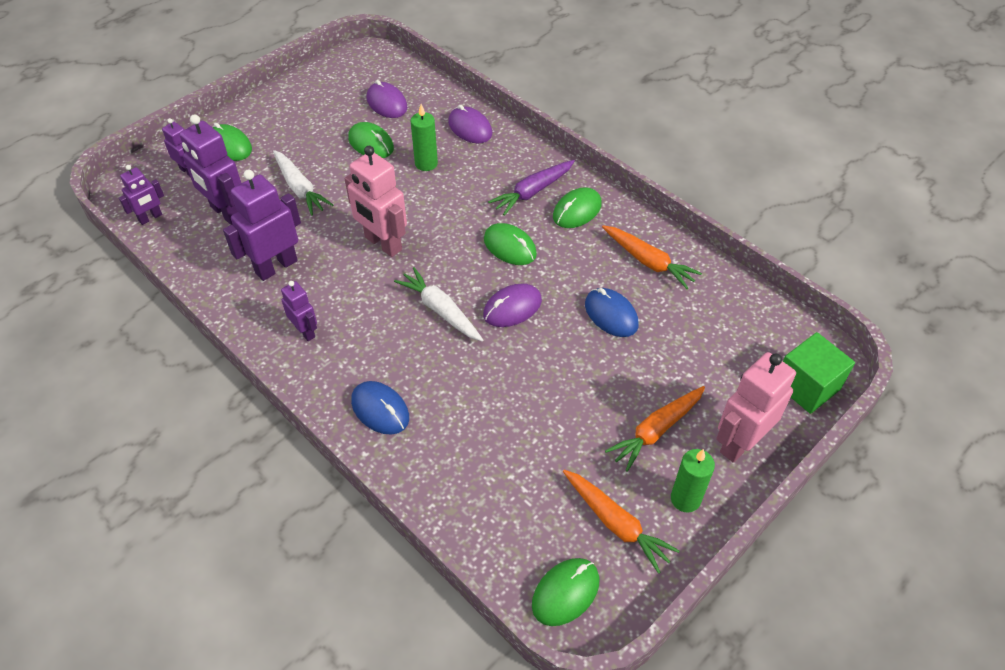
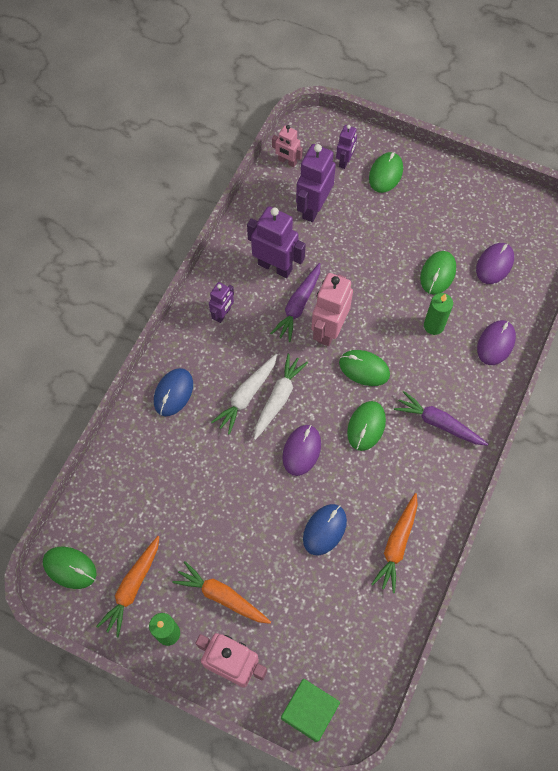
camera: 70 degrees right, 15 degrees up
purple robot [119,165,164,225] -> pink robot [272,125,303,167]
white carrot [273,150,333,216] -> white carrot moved to [211,354,277,435]
purple mouse [483,283,542,327] -> purple mouse turned 75 degrees clockwise [282,425,321,476]
green mouse [553,187,602,228] -> green mouse moved to [339,350,390,386]
none -> purple carrot [270,263,321,342]

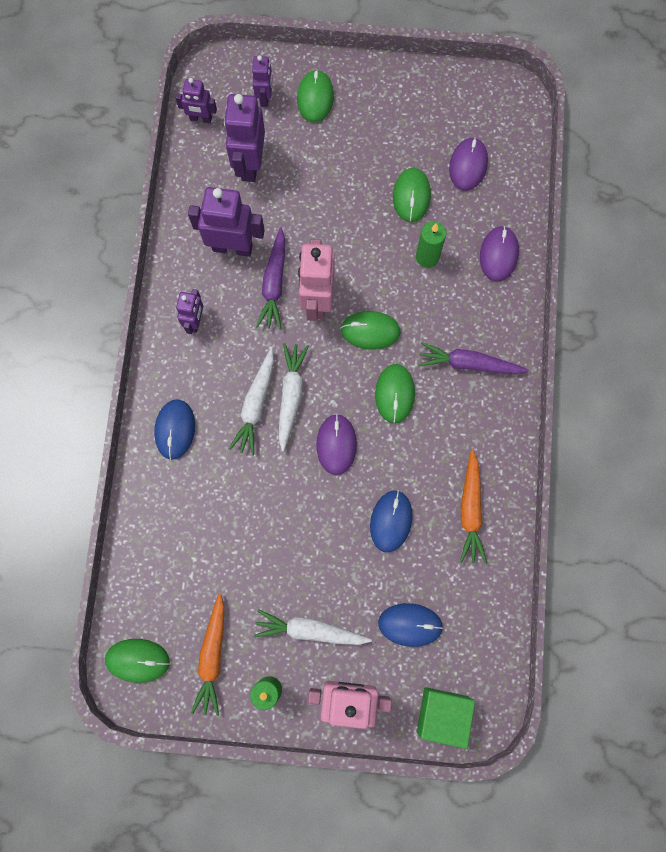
camera: 20 degrees left, 10 degrees up
orange carrot [172,561,271,624] -> white carrot [253,609,372,645]
pink robot [272,125,303,167] -> purple robot [176,78,217,123]
none -> blue mouse [378,603,443,647]

